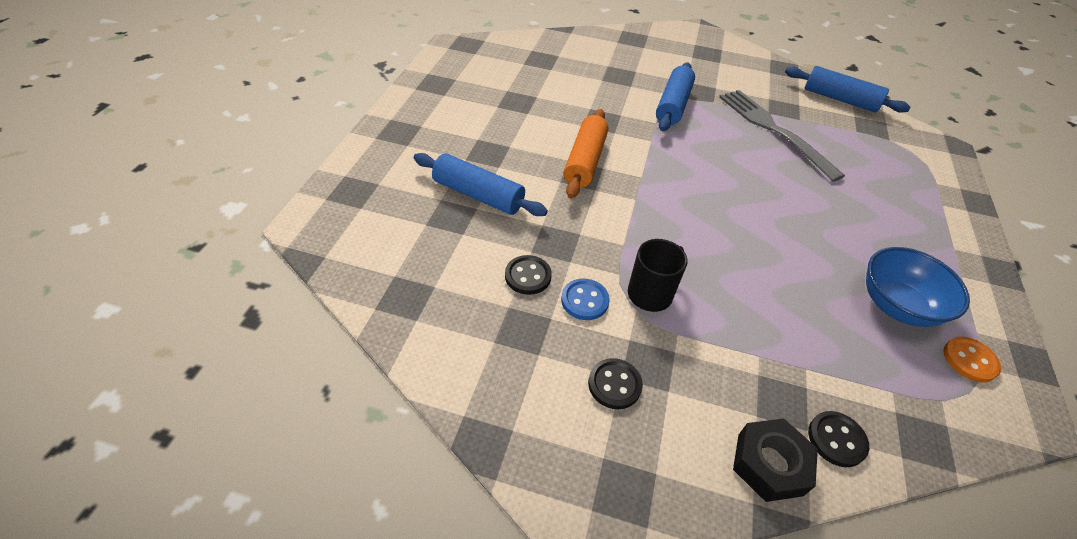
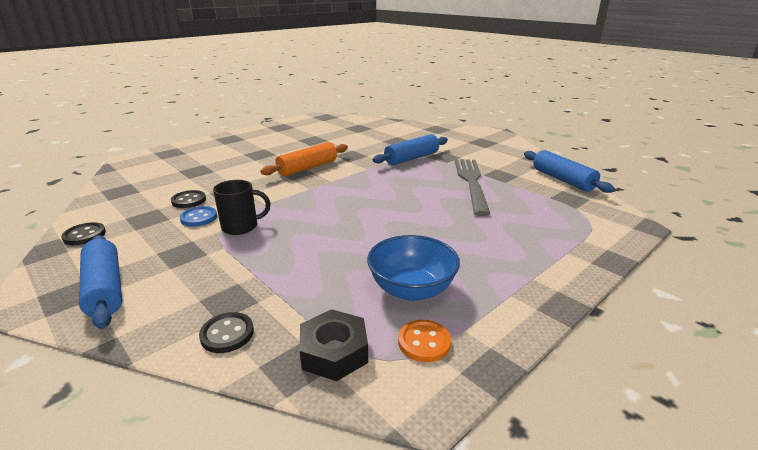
camera: 35 degrees right, 20 degrees down
blue rolling pin [414,153,548,216] -> blue rolling pin moved to [79,235,122,329]
black button [588,358,643,409] -> black button moved to [61,222,106,245]
black nut [733,418,818,502] -> black nut moved to [300,309,368,381]

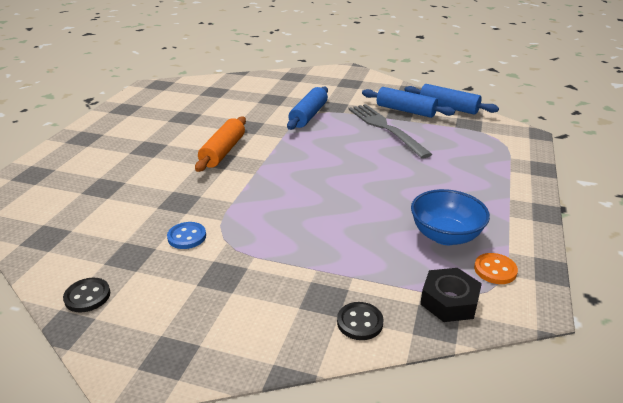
camera: 30 degrees left, 5 degrees up
blue rolling pin [79,235,122,329] -> blue rolling pin moved to [362,87,455,118]
black button [171,190,206,208] -> none
black mug [213,180,271,235] -> none

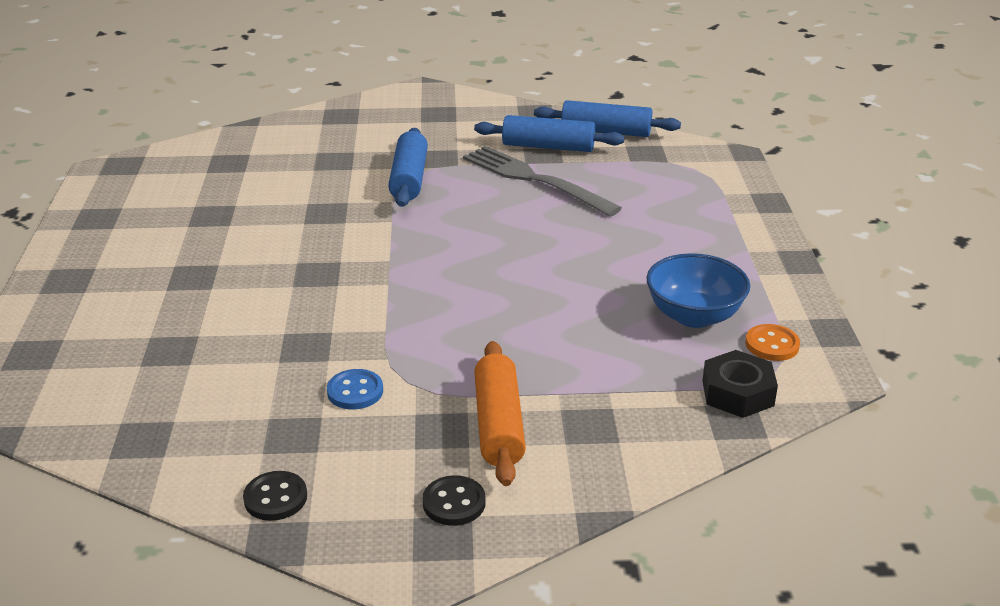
camera: 20 degrees left, 0 degrees up
orange rolling pin [195,117,246,172] -> orange rolling pin moved to [474,341,526,486]
black button [337,302,384,340] -> black button moved to [422,475,486,526]

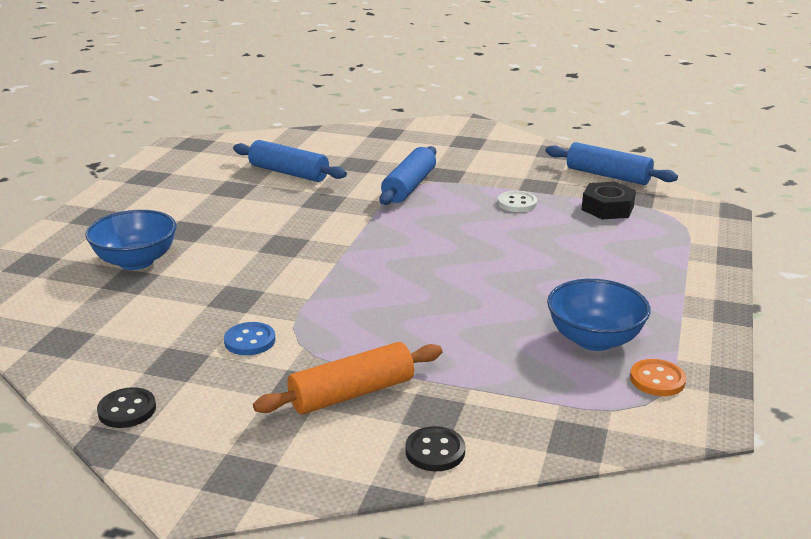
camera: 20 degrees right, 5 degrees down
black button [422,475,486,526] -> black button moved to [405,426,465,471]
grey fork [463,146,622,217] -> white button [498,191,537,212]
blue rolling pin [474,115,624,152] -> blue rolling pin moved to [233,140,347,182]
orange rolling pin [474,341,526,486] -> orange rolling pin turned 45 degrees clockwise [253,342,442,414]
black nut [702,350,778,418] -> black nut moved to [582,182,636,219]
none -> blue bowl [85,210,176,270]

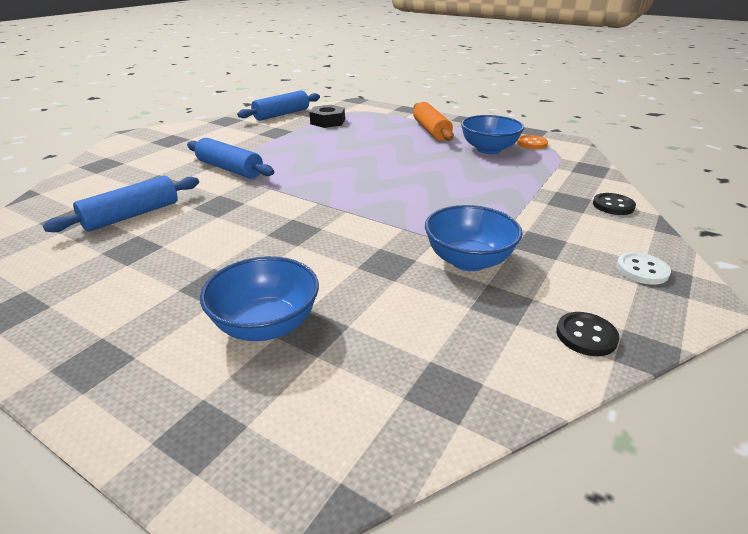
camera: 75 degrees left, 5 degrees up
blue button [224,322,275,355] -> blue bowl [425,205,523,271]
orange rolling pin [253,342,442,414] -> orange rolling pin moved to [413,102,454,141]
white button [498,191,537,212] -> white button moved to [616,252,671,285]

